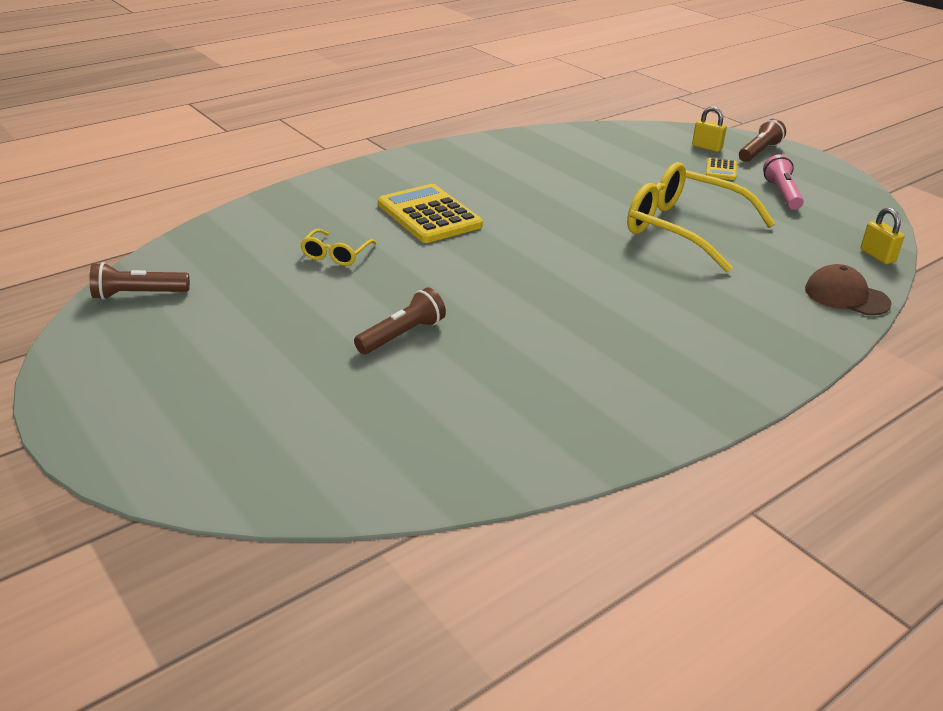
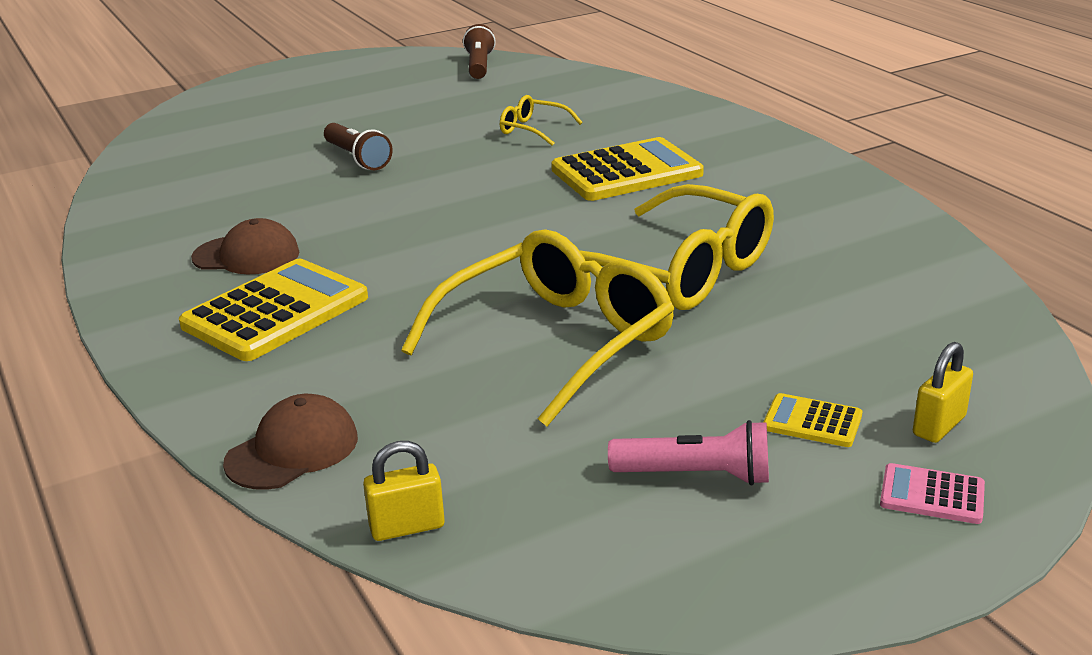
camera: 100 degrees right, 5 degrees down
brown flashlight [739,119,786,162] -> pink calculator [880,463,985,524]
none -> yellow calculator [179,259,368,361]
none -> brown cap [191,218,299,274]
none -> yellow glasses [579,184,774,310]

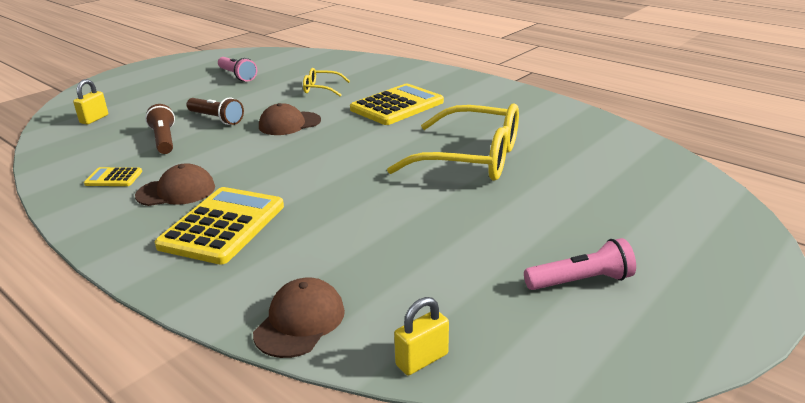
camera: 20 degrees left, 0 degrees up
yellow glasses [401,229,675,427] -> none
brown flashlight [463,24,496,79] -> brown flashlight moved to [145,104,175,154]
yellow calculator [763,393,862,447] -> yellow calculator moved to [84,167,142,186]
pink calculator [880,463,985,524] -> none
yellow padlock [913,342,973,443] -> yellow padlock moved to [73,79,108,124]
none -> pink flashlight [218,57,257,82]
none -> brown cap [259,103,321,135]

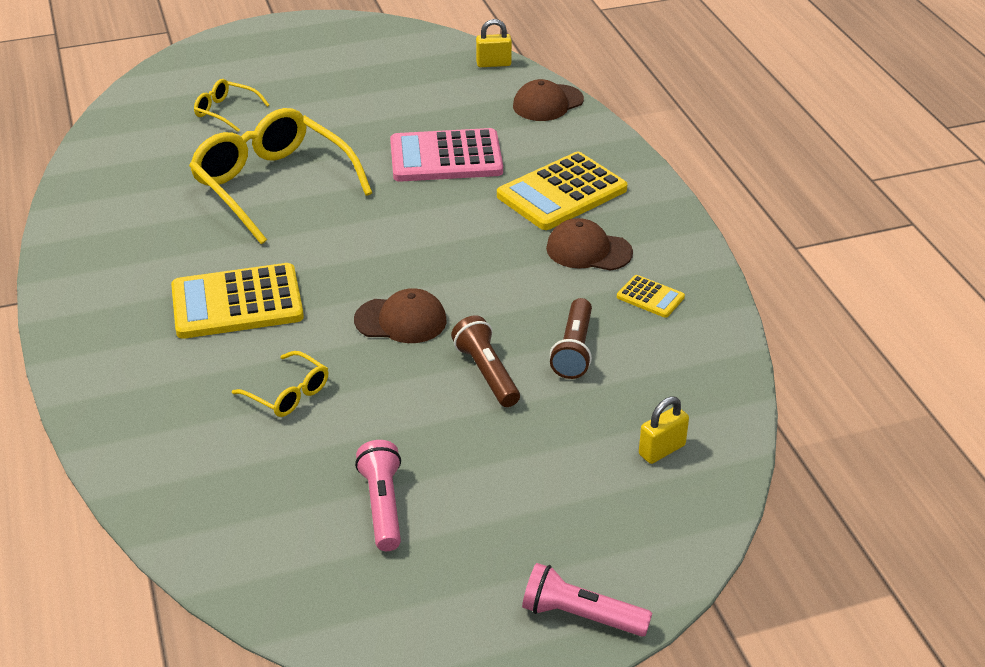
camera: 150 degrees left, 10 degrees up
pink flashlight [524,238,636,290] -> pink flashlight moved to [522,563,652,637]
none -> yellow glasses [194,79,269,132]
none -> pink calculator [390,128,503,182]

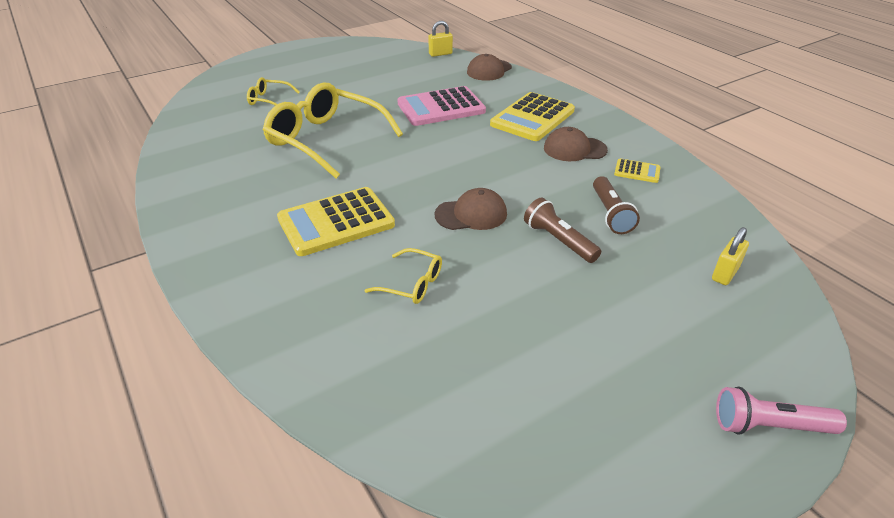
camera: 15 degrees left, 0 degrees up
pink flashlight [355,440,401,551] -> none

